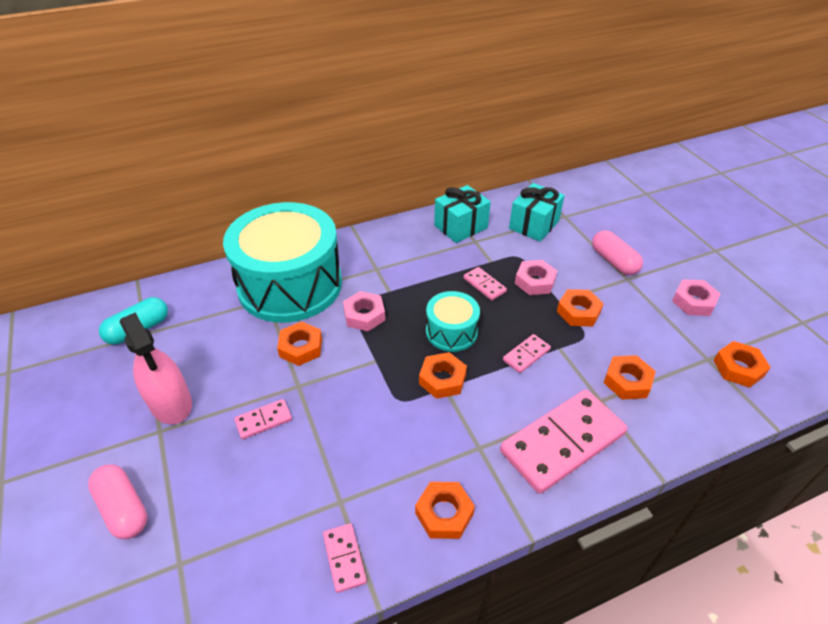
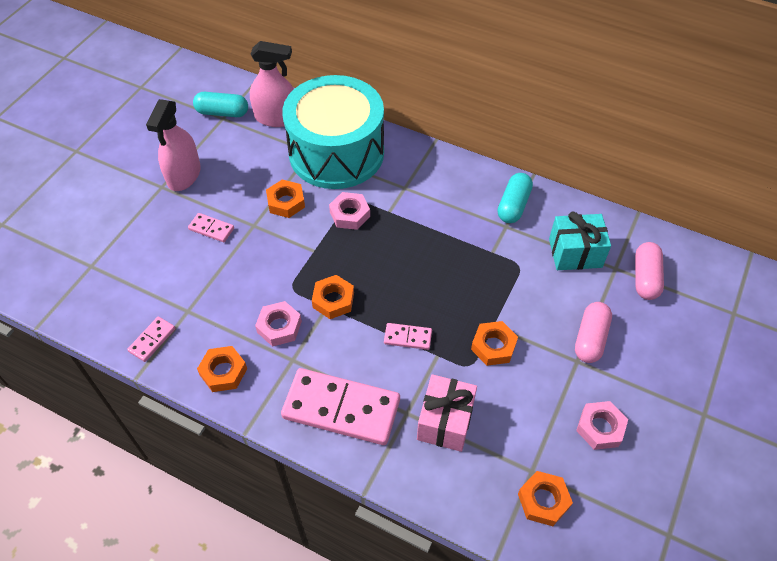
camera: 50 degrees right, 10 degrees up
pink capsule [88,464,147,539] -> pink capsule moved to [635,242,664,300]
turquoise drum [426,291,480,352] -> none
turquoise gift [434,185,491,243] -> turquoise capsule [498,173,533,223]
pink domino [464,267,507,300] -> none
pink nut [515,260,557,295] -> pink nut moved to [255,301,302,347]
orange nut [604,355,656,400] -> pink gift [417,374,477,452]
none -> pink spray bottle [250,41,294,127]

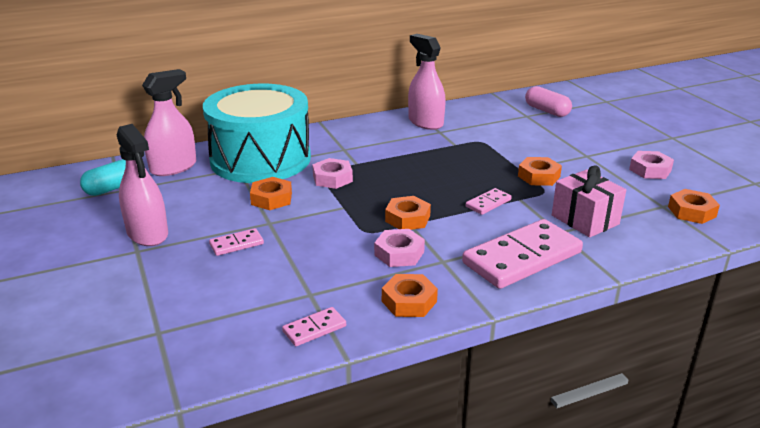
camera: 50 degrees left, 25 degrees down
pink domino [127,316,176,362] -> pink domino turned 75 degrees clockwise [282,307,346,346]
turquoise capsule [498,173,533,223] -> pink spray bottle [408,34,446,130]
turquoise gift [549,211,611,270] -> none
pink capsule [575,302,612,363] -> none

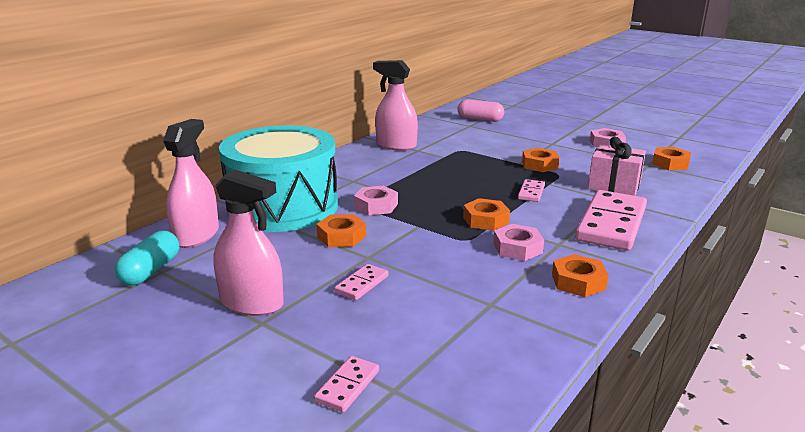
camera: 30 degrees left, 5 degrees down
pink domino [282,307,346,346] -> pink domino moved to [314,356,379,412]

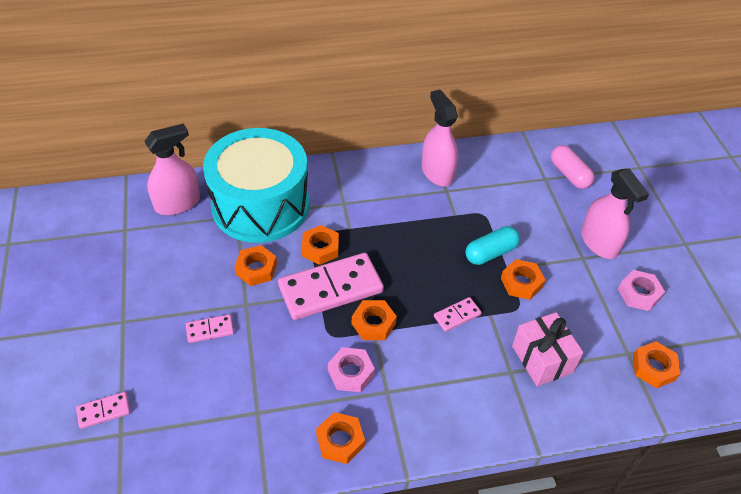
camera: 40 degrees right, 25 degrees up
turquoise capsule [114,231,179,285] -> turquoise capsule moved to [465,226,520,265]
pink spray bottle [213,169,284,316] -> pink spray bottle moved to [581,169,649,259]
pink nut [354,186,398,215] -> orange nut [302,225,339,265]
pink domino [575,190,647,250] -> pink domino moved to [278,253,384,320]

